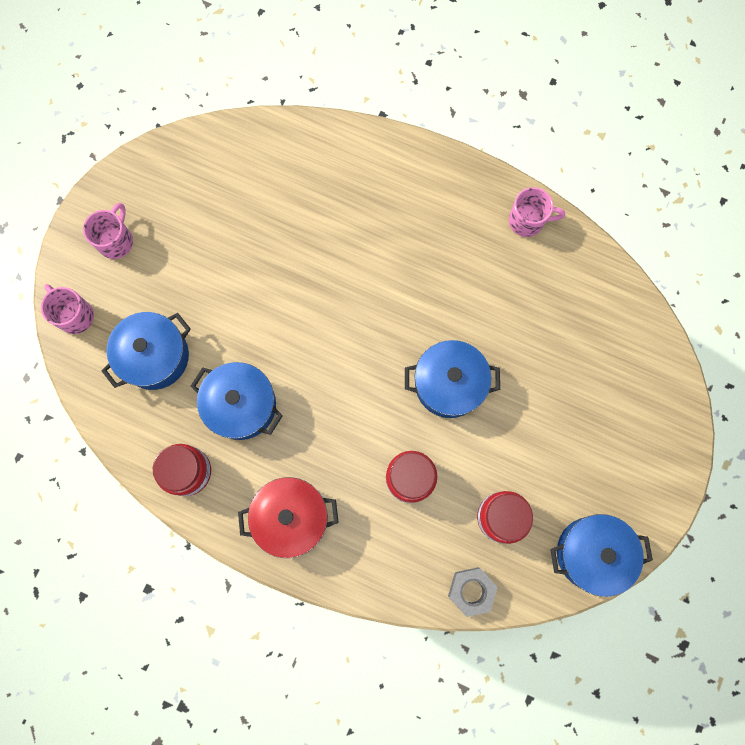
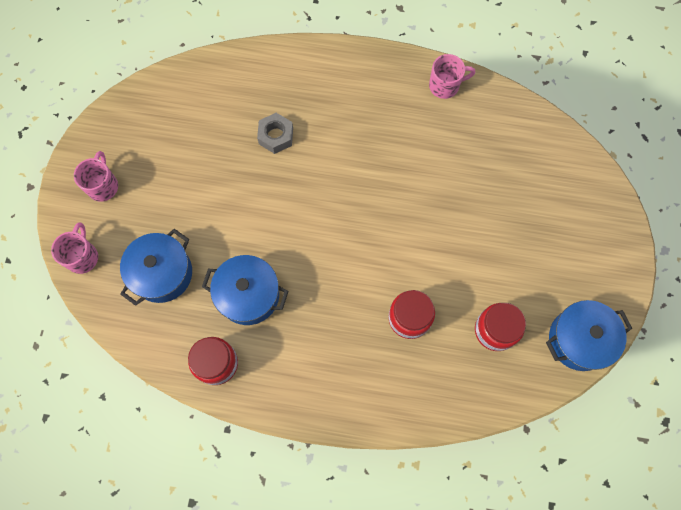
camera: 15 degrees left, 5 degrees down
pink mug [41,284,94,334] -> pink mug turned 60 degrees clockwise [51,222,98,274]
red pot [238,477,339,558] -> none
blue pot [405,340,500,418] -> none
grey nut [448,567,498,617] -> grey nut moved to [257,113,293,154]

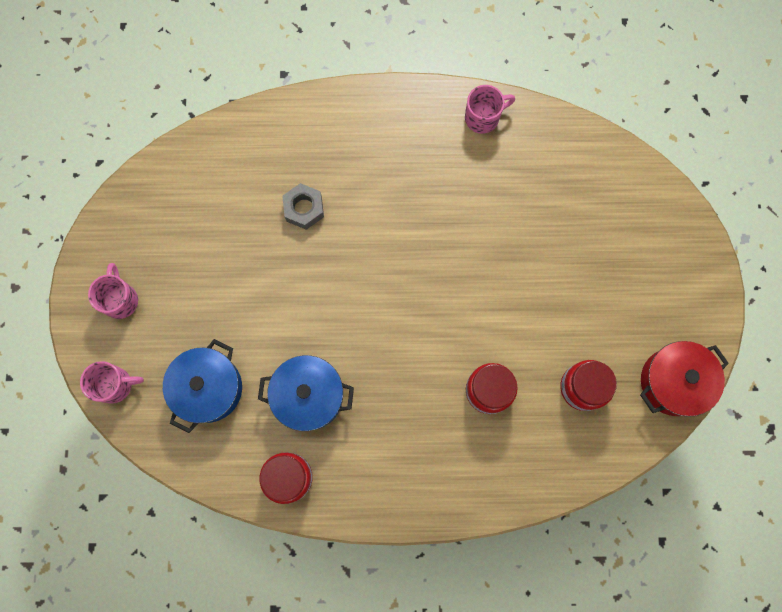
camera: 10 degrees left, 5 degrees up
pink mug [51,222,98,274] -> pink mug turned 90 degrees clockwise [80,361,144,404]
blue pot [546,300,632,371] -> red pot [640,341,729,417]

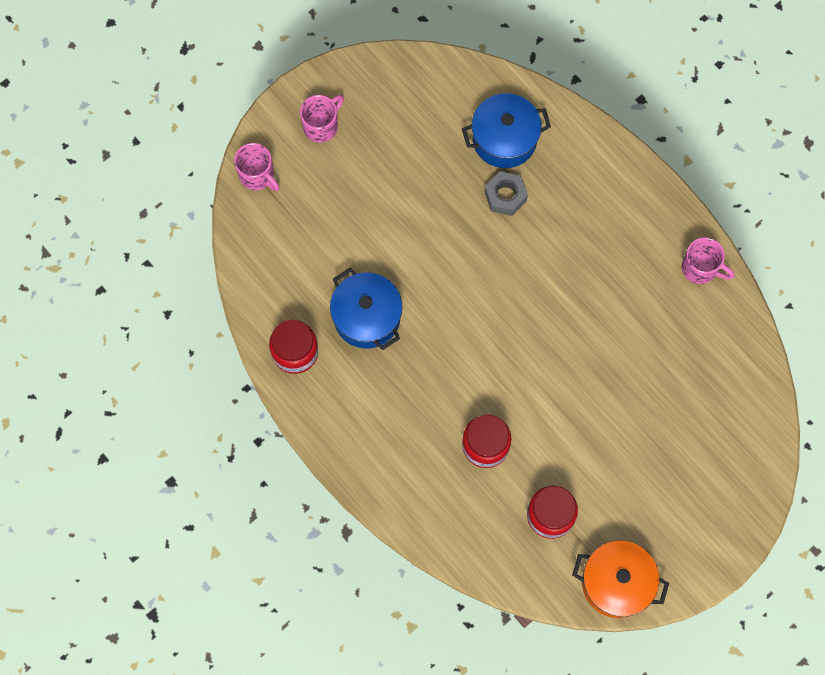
camera: 50 degrees right, 5 degrees down
blue pot [163,339,242,433] -> blue pot moved to [462,93,551,168]
red pot [640,341,729,417] -> orange pot [572,540,669,618]

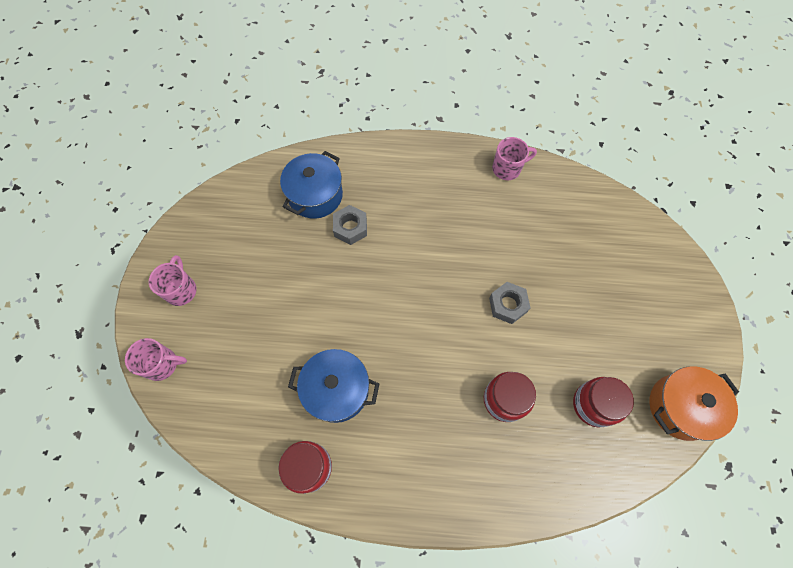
camera: 45 degrees left, 5 degrees down
none -> grey nut [489,282,530,324]

